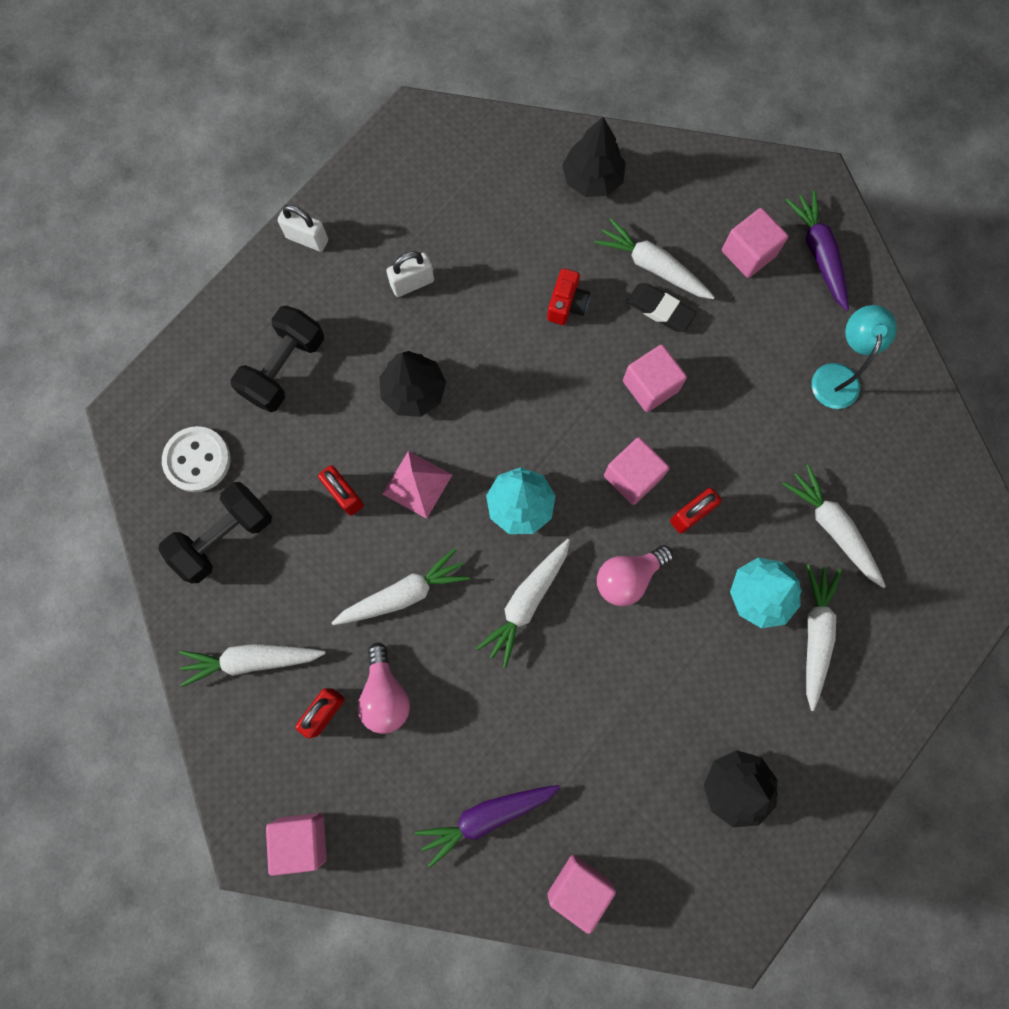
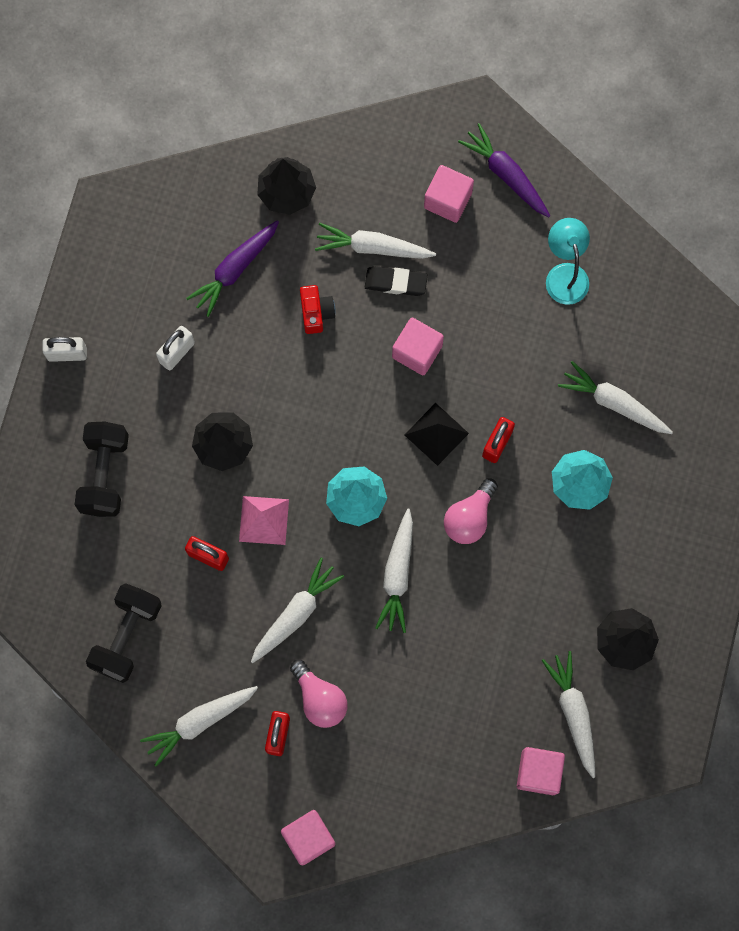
camera: 25 degrees left, 0 degrees up
white button [162,426,231,492] -> none
purple carrot [415,785,560,868] -> purple carrot moved to [186,220,279,317]
pink cube [604,437,669,505] -> black pyramid [405,403,469,466]
white carrot [806,564,842,711] -> white carrot moved to [541,651,595,778]

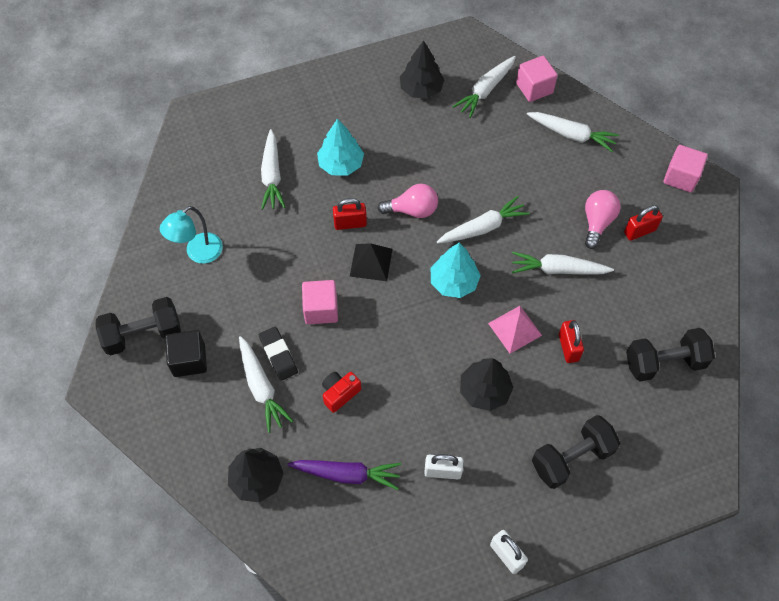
camera: 125 degrees left, 15 degrees down
white carrot [140,686,258,767] -> white carrot moved to [527,112,619,152]
pink cube [424,165,474,223] -> black cube [165,330,207,377]
purple carrot [458,123,550,217] -> black dumbbell [96,297,181,356]

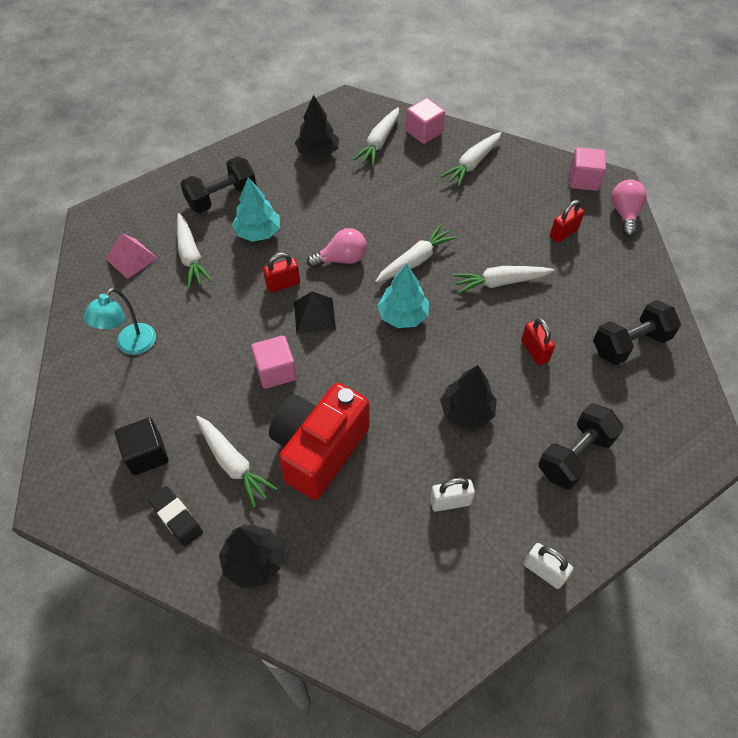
camera: 15 degrees left, 5 degrees down
black dumbbell [96,297,181,356] -> black dumbbell moved to [181,156,256,213]
black eraser [259,327,298,381] -> black eraser moved to [148,486,203,547]
purple carrot [287,460,401,490] -> none
red camera [322,372,361,413] -> red camera [269,383,369,500], size x2.36
pink pyramid [488,306,542,354] -> pink pyramid moved to [106,233,158,279]
white carrot [527,112,619,152] -> white carrot turned 120 degrees clockwise [440,132,501,187]
pink light bulb [585,190,621,249] -> pink light bulb moved to [611,180,647,237]

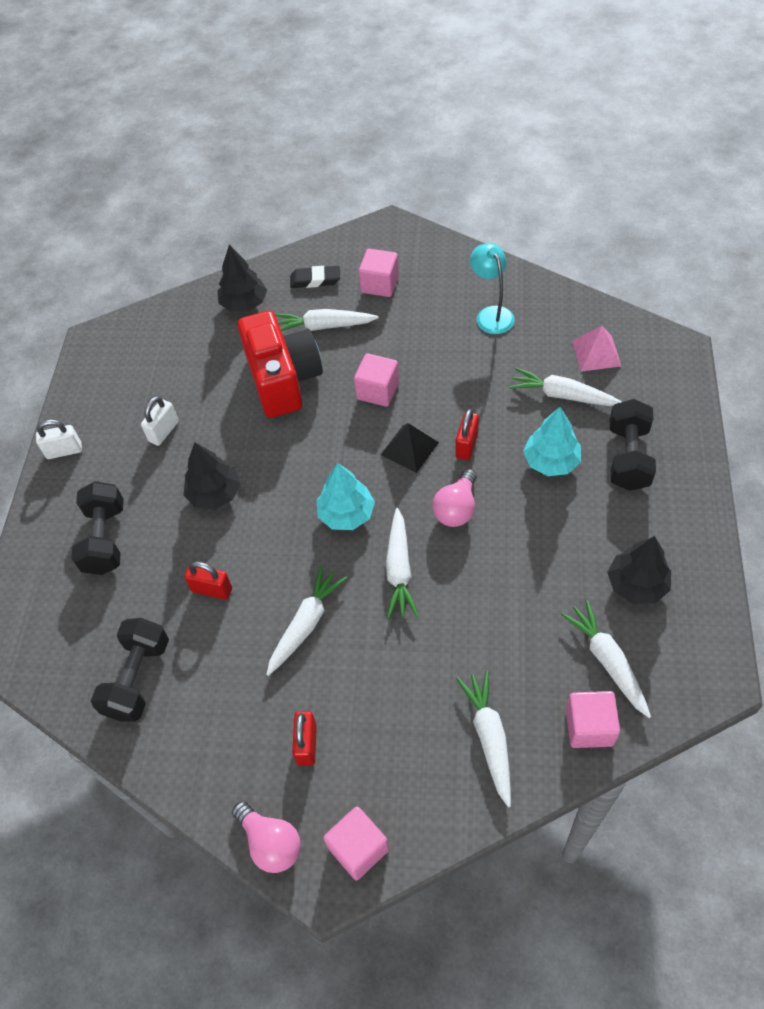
camera: 135 degrees right, 0 degrees up
black cube [115,417,169,476] -> pink cube [359,249,399,297]

